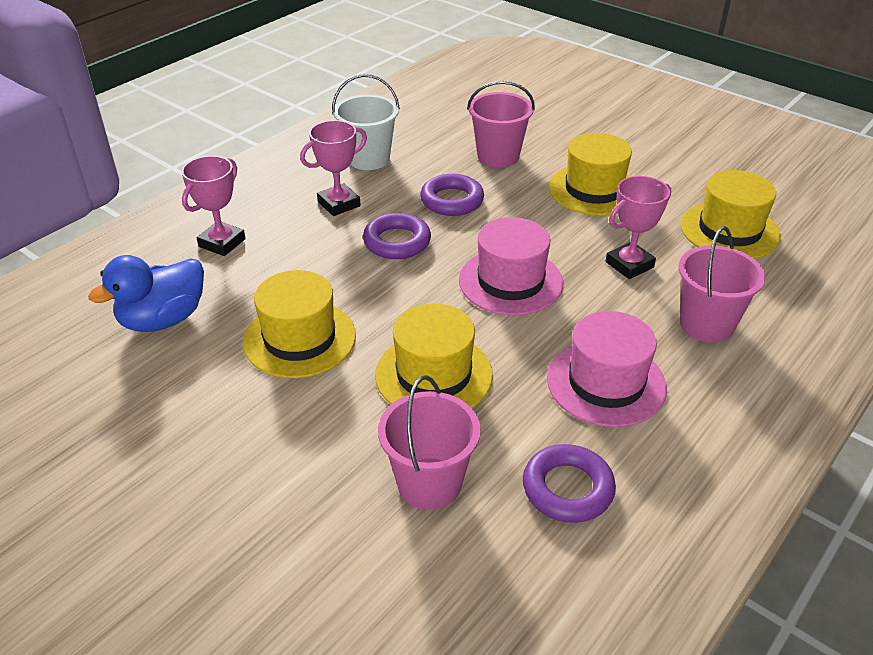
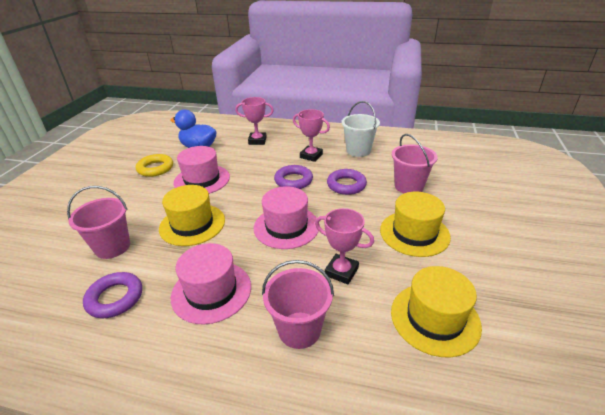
camera: 65 degrees right, 5 degrees down
yellow hat [243,270,356,378] -> pink hat [174,146,230,194]
none -> yellow ring [136,154,173,177]

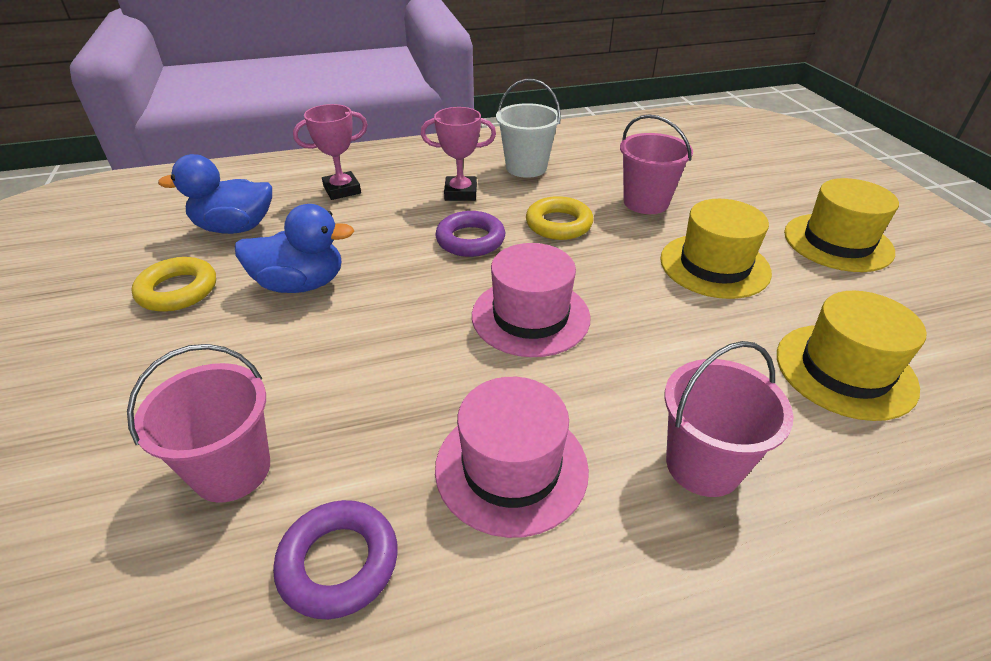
camera: 30 degrees left, 5 degrees up
yellow hat [159,185,225,246] -> yellow hat moved to [784,178,899,272]
pink hat [174,146,230,194] -> blue duck [235,204,354,293]
pink trophy [315,208,374,284] -> none
purple ring [327,169,367,195] -> yellow ring [526,196,593,240]

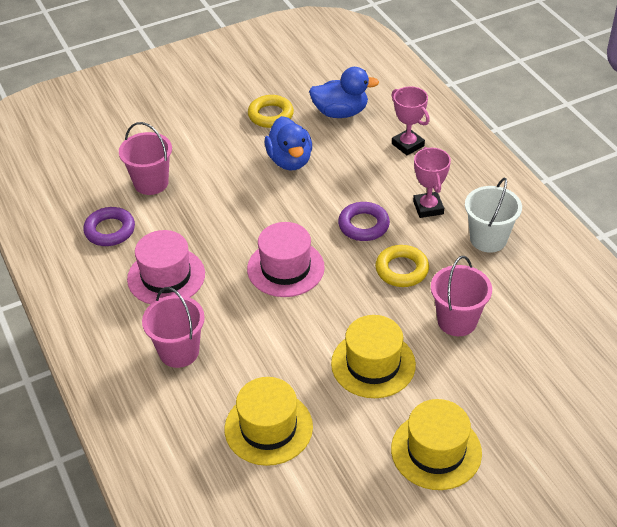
camera: 80 degrees right, 5 degrees up
blue duck [158,154,272,234] -> blue duck turned 105 degrees clockwise [309,67,379,118]

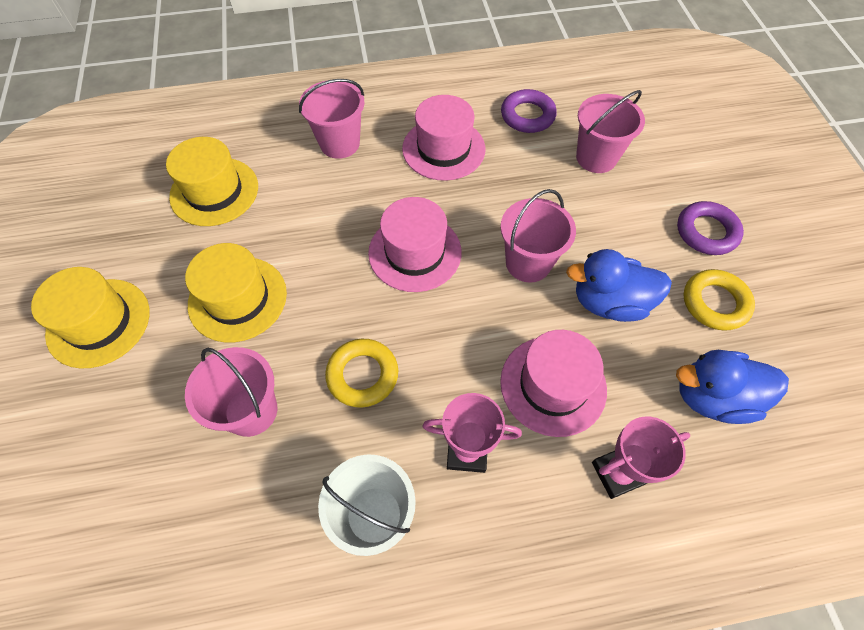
camera: 105 degrees right, 15 degrees up
blue duck [309,67,379,118] -> blue duck turned 75 degrees clockwise [676,350,789,424]
purple ring [338,202,390,241] -> purple ring moved to [677,201,744,255]
none -> pink bucket [500,189,576,283]
none -> pink hat [500,330,607,437]

